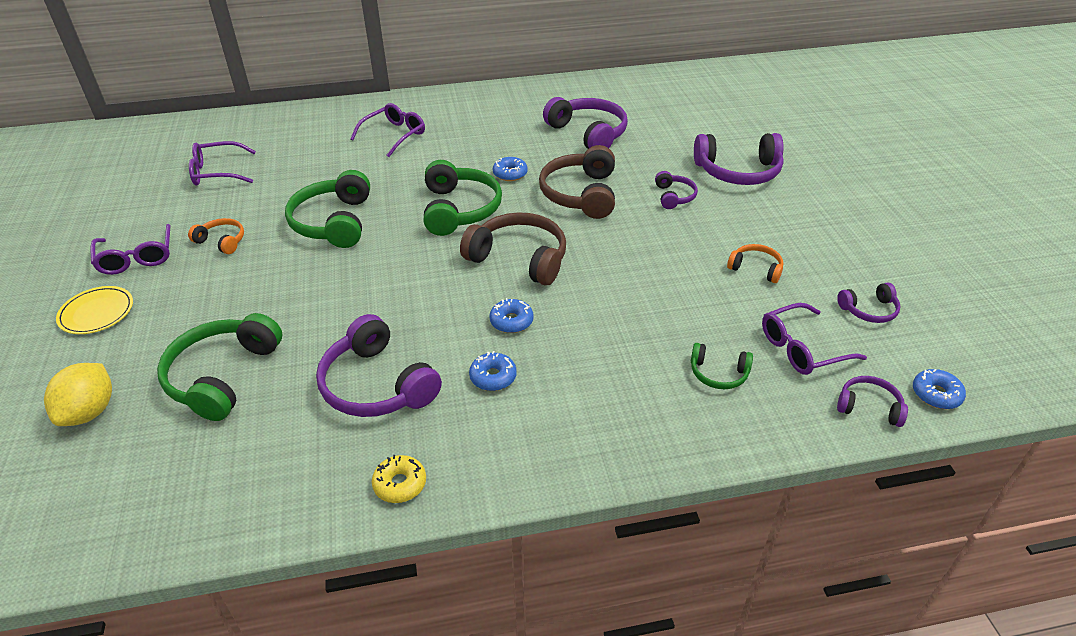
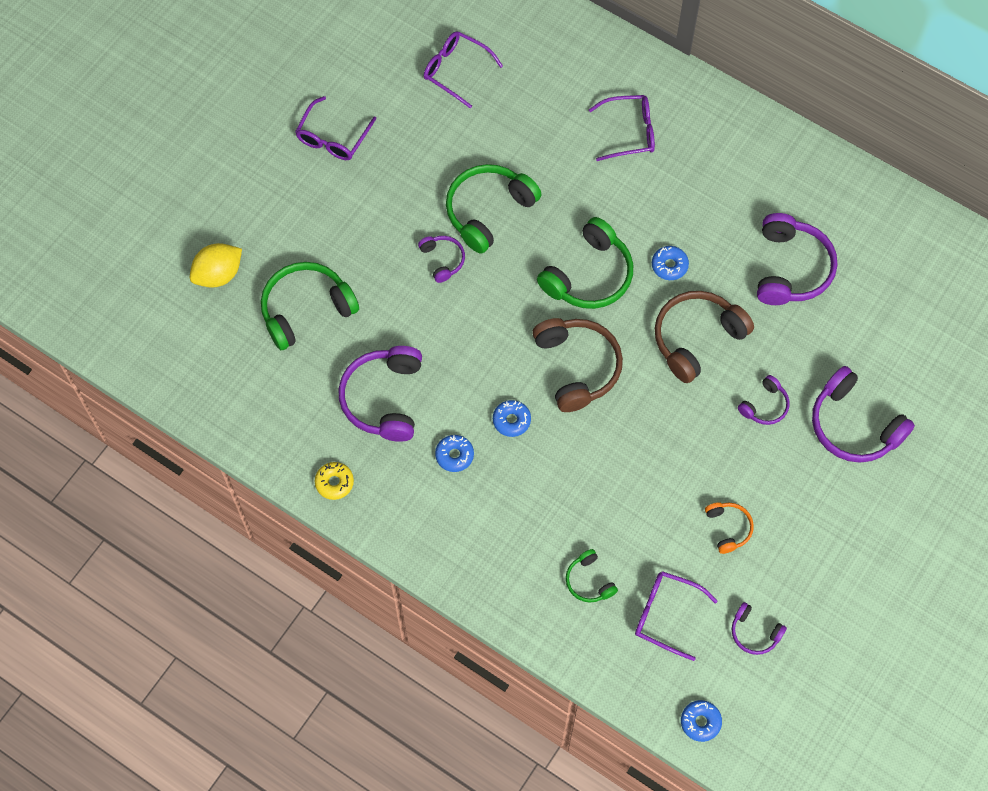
camera: 45 degrees right, 25 degrees up
yellow plate [56,286,133,334] -> none
orange headphones [188,218,244,254] -> none
purple headphones [837,376,908,427] -> purple headphones moved to [418,236,465,283]

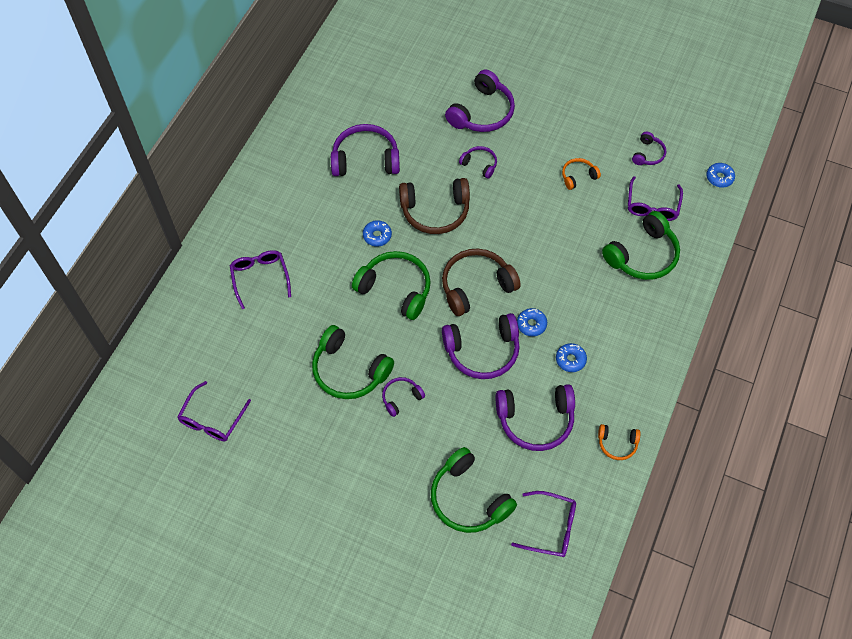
camera: 100 degrees left, 5 degrees down
yellow lemon [190,243,242,288] -> none
purple glasses [295,96,376,160] -> purple glasses moved to [511,491,576,557]
yellow donut [315,462,354,500] -> orange headphones [598,424,640,460]
green headphones [566,549,618,602] -> green headphones [602,211,680,280], size x1.92
brown headphones [655,291,754,383] -> brown headphones turned 45 degrees counterclockwise [399,178,470,234]
none -> purple headphones [442,313,520,379]

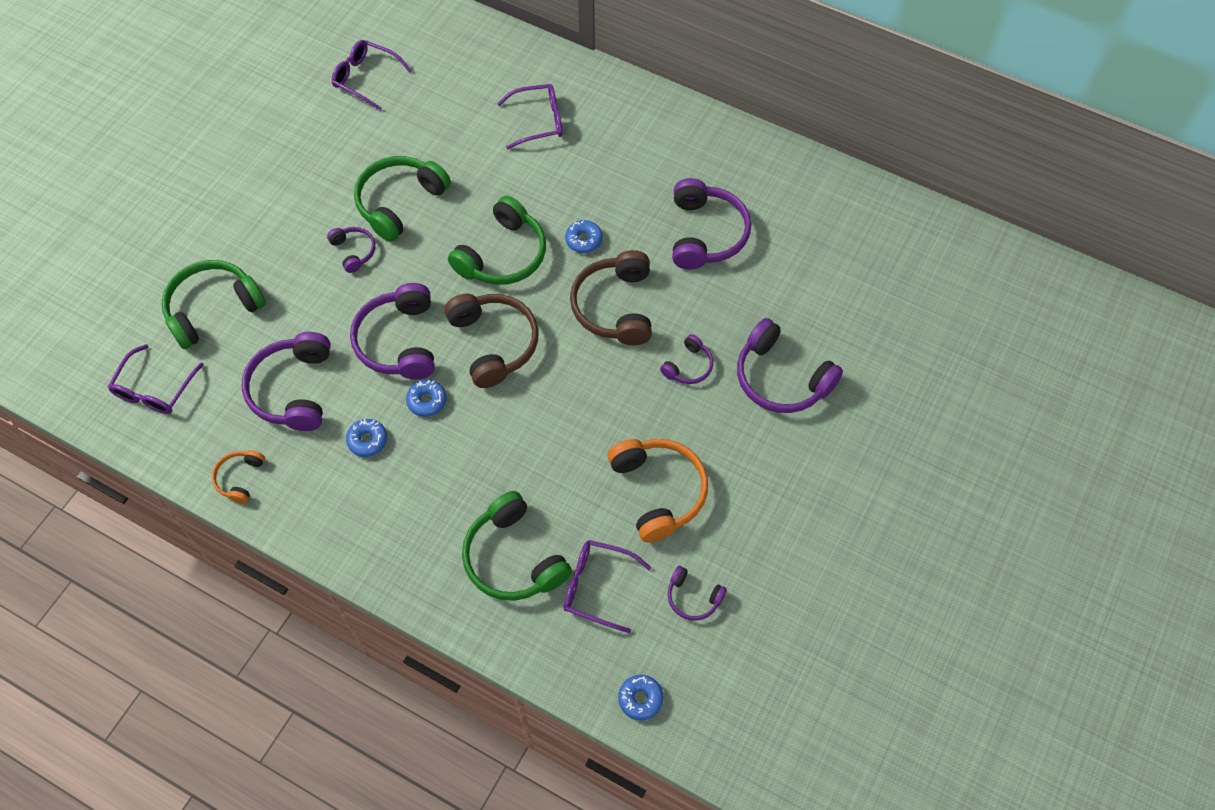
camera: 95 degrees right, 0 degrees up
orange headphones [562,158,601,190] -> orange headphones [607,439,708,543], size x1.92

